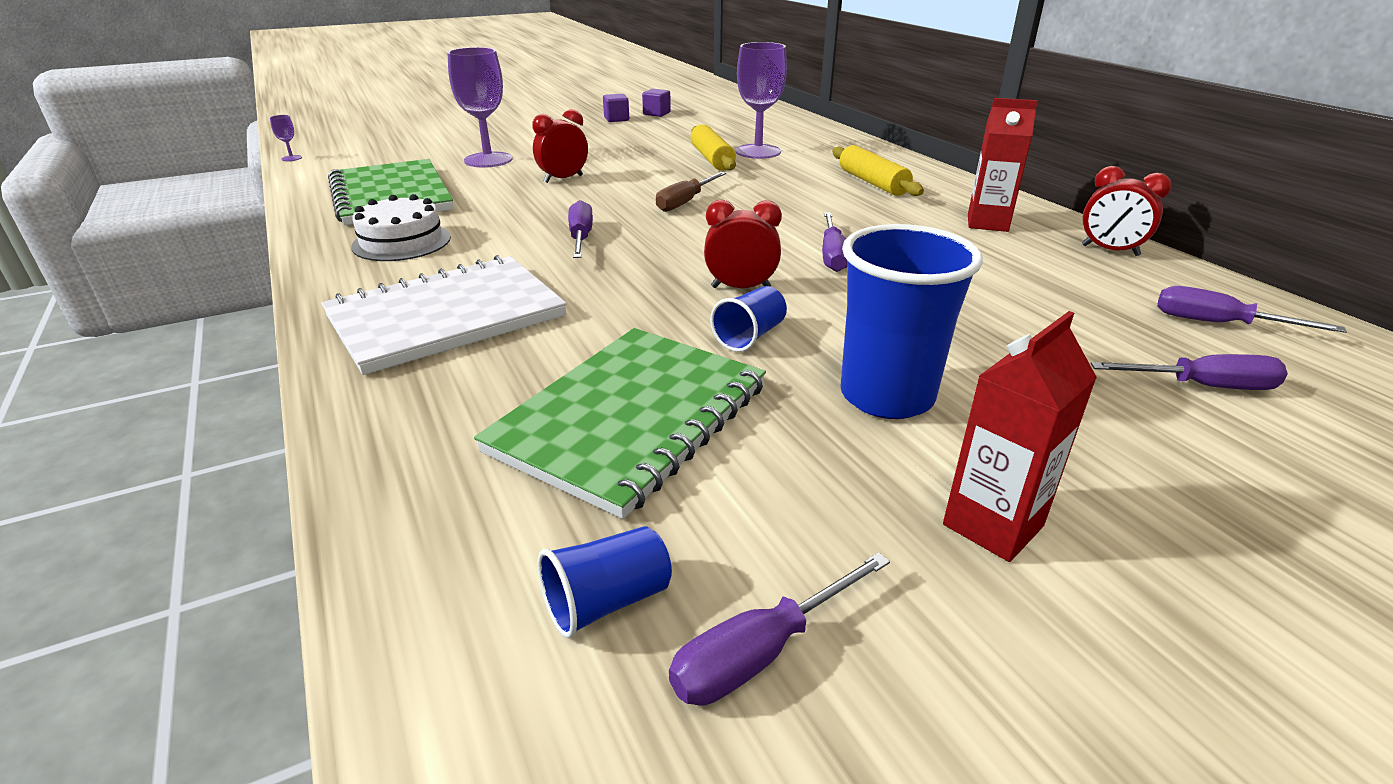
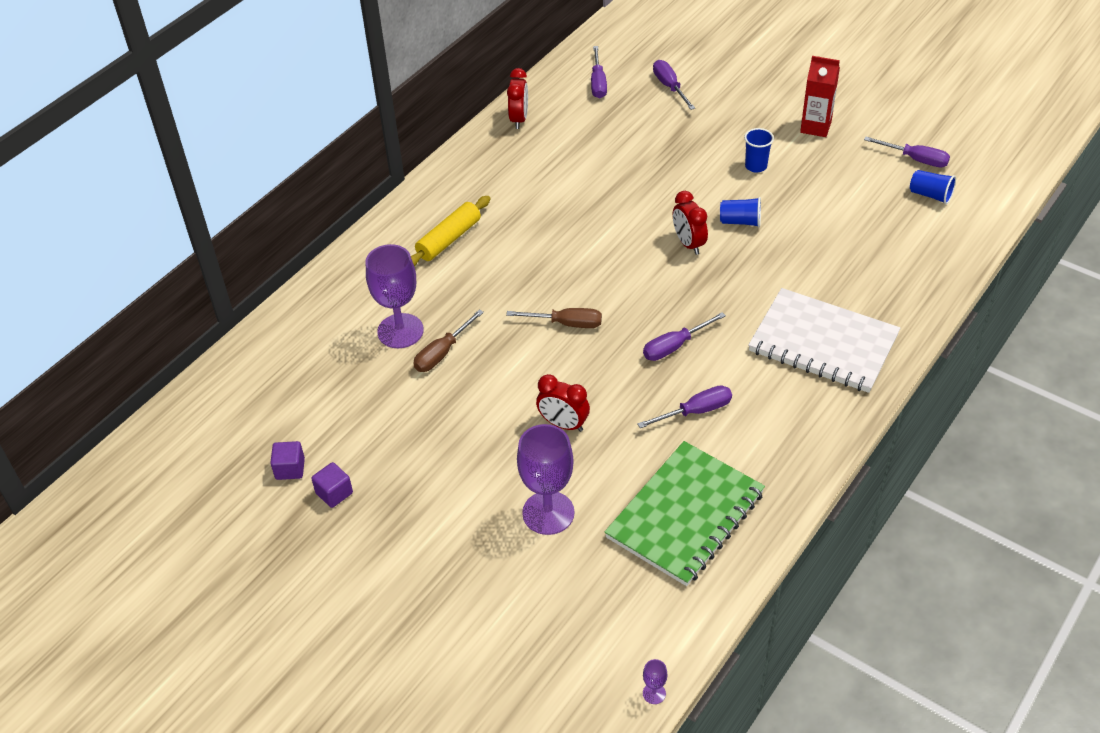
camera: 115 degrees left, 15 degrees up
white cake [351,194,451,261] -> none
green notebook [474,328,766,519] -> none
yellow rolling pin [690,124,736,171] -> brown screwdriver [413,309,484,372]
purple screwdriver [822,212,847,272] -> purple screwdriver moved to [637,385,732,428]
blue cup [840,224,983,419] -> blue cup [744,128,774,173], size x0.50
red carton [968,98,1038,232] -> none

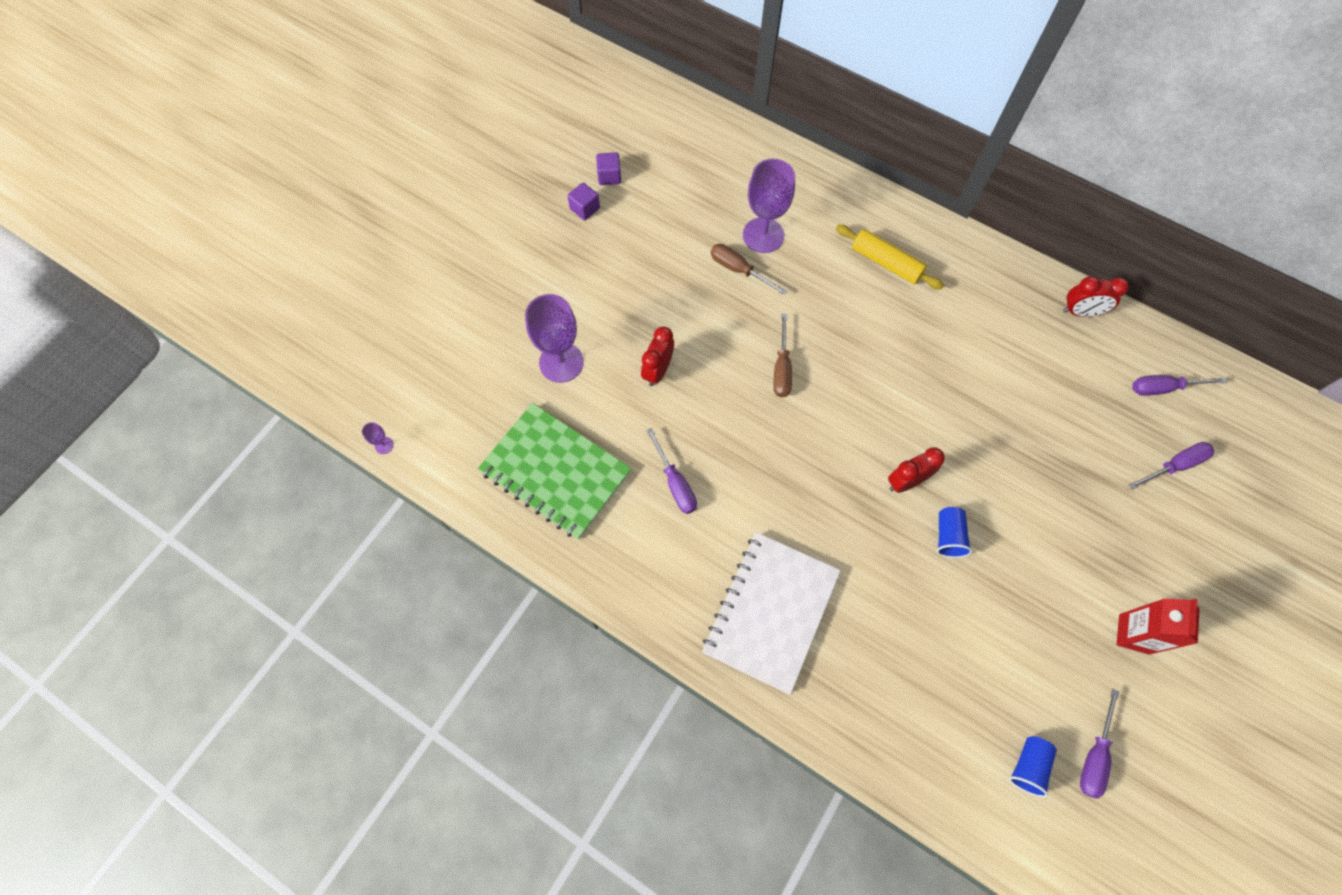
camera: 85 degrees right, 20 degrees up
purple screwdriver [643,312,726,361] -> none
blue cup [744,128,774,173] -> none

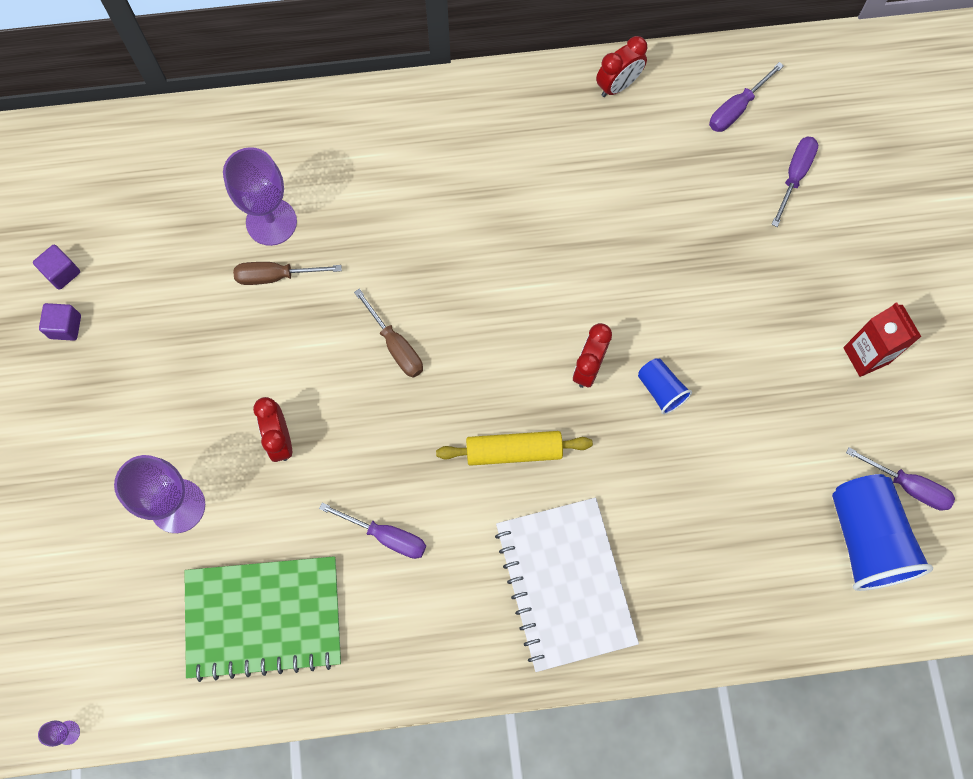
camera: 40 degrees left, 5 degrees up
yellow rolling pin [836,225,944,290] -> yellow rolling pin moved to [436,431,593,466]
blue cup [1009,736,1057,797] -> blue cup [832,474,933,591], size x1.99
purple screwdriver [1080,689,1120,799] -> purple screwdriver turned 45 degrees counterclockwise [846,447,955,510]

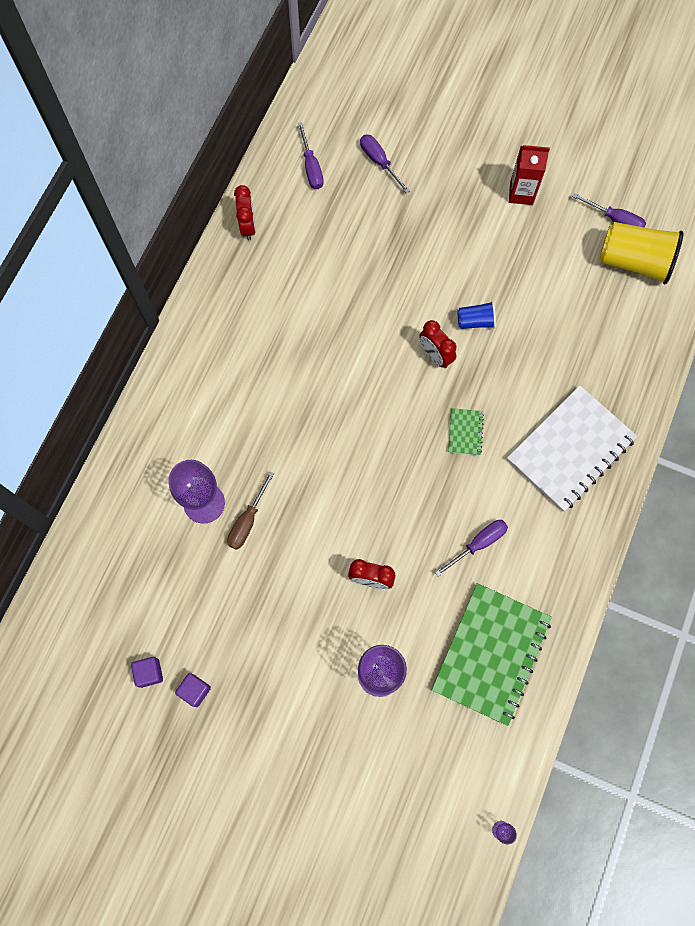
camera: 60 degrees left, 0 degrees up
brown screwdriver [354,289,423,378] -> none
yellow rolling pin [436,431,593,466] -> green notebook [448,408,484,455]
white notebook [495,498,639,672] -> white notebook turned 60 degrees counterclockwise [507,385,637,511]
blue cup [832,474,933,591] -> yellow cup [600,222,684,284]
purple screwdriver [846,447,955,510] -> purple screwdriver turned 60 degrees clockwise [572,193,646,227]

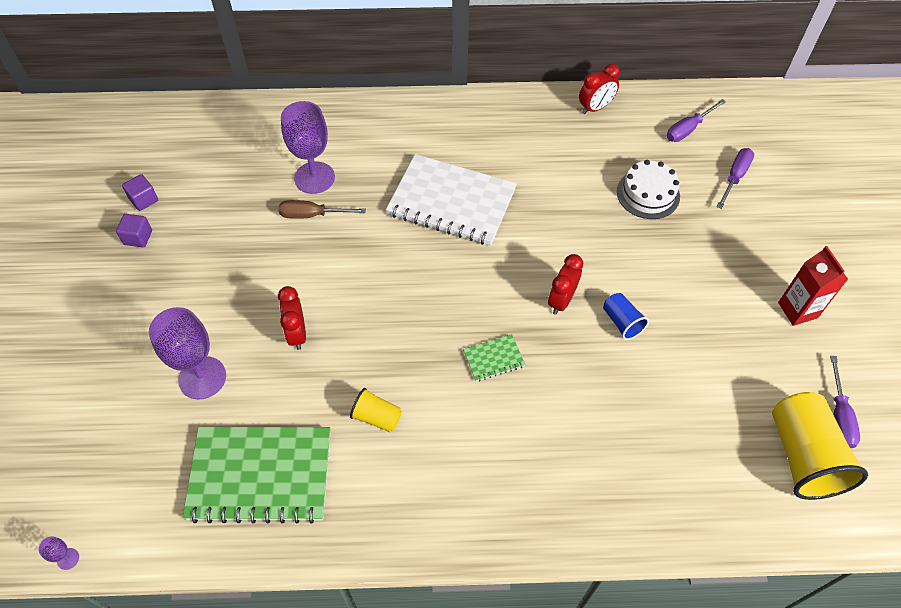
camera: 65 degrees right, 15 degrees down
purple screwdriver [435,520,508,577] -> yellow cup [350,388,402,432]
white notebook [507,385,637,511] -> white notebook moved to [386,154,517,245]
none -> white cake [617,160,680,219]

